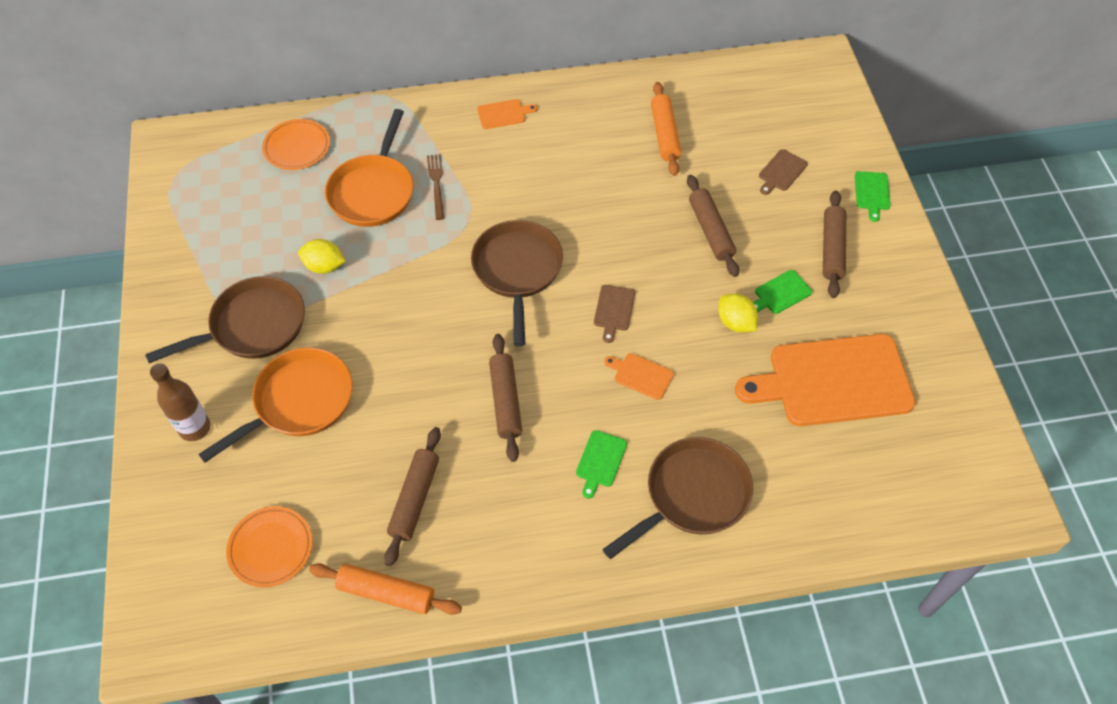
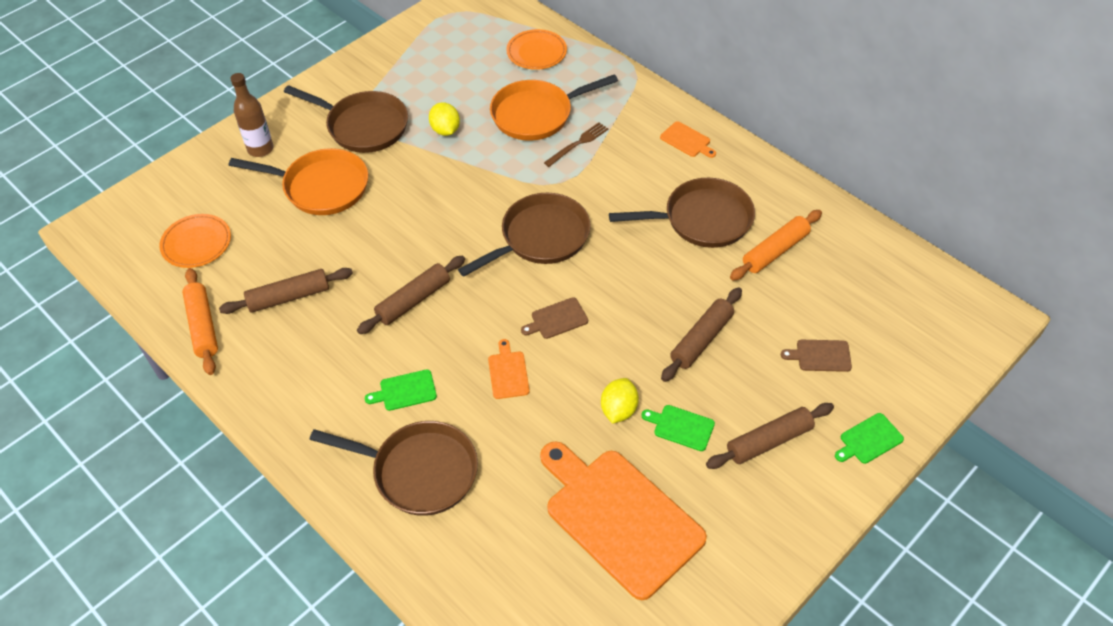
camera: 55 degrees right, 5 degrees down
none -> brown pan [609,178,755,248]

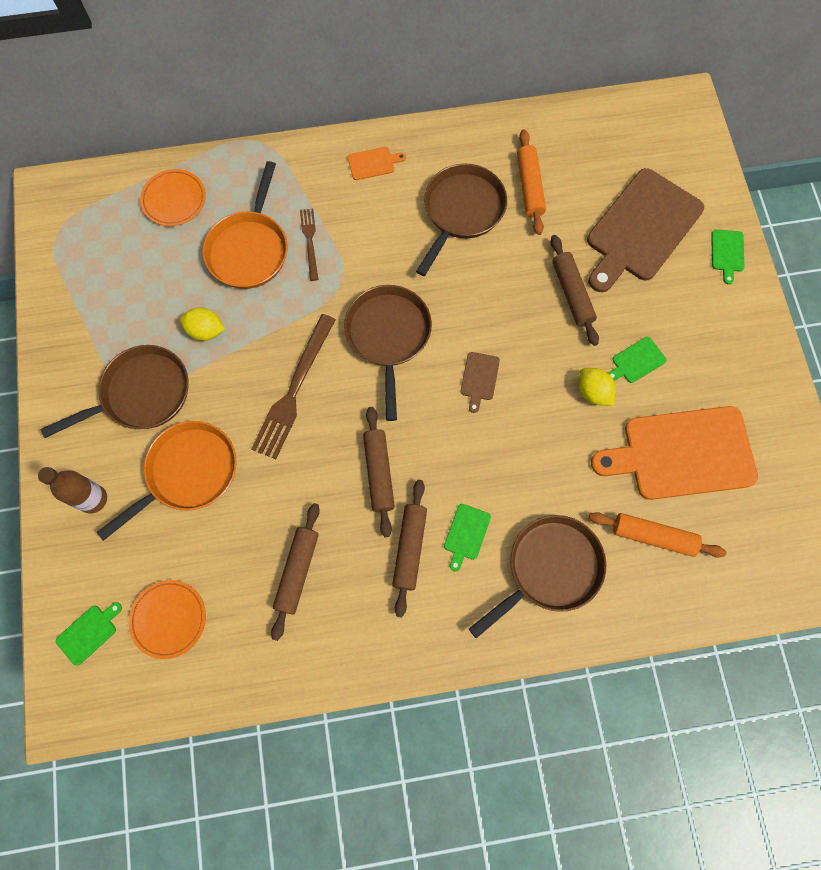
camera: 55 degrees left, 20 degrees up
orange rolling pin [182,268,218,375] -> orange rolling pin moved to [589,512,726,558]
orange cutting board [488,339,530,399] -> none
brown rolling pin [706,403,834,469] -> brown rolling pin moved to [392,480,427,617]
brown cutting board [781,340,852,372] -> brown cutting board [587,168,704,292], size x2.47
none -> green cutting board [56,602,122,666]
none -> brown fork [251,314,336,459]

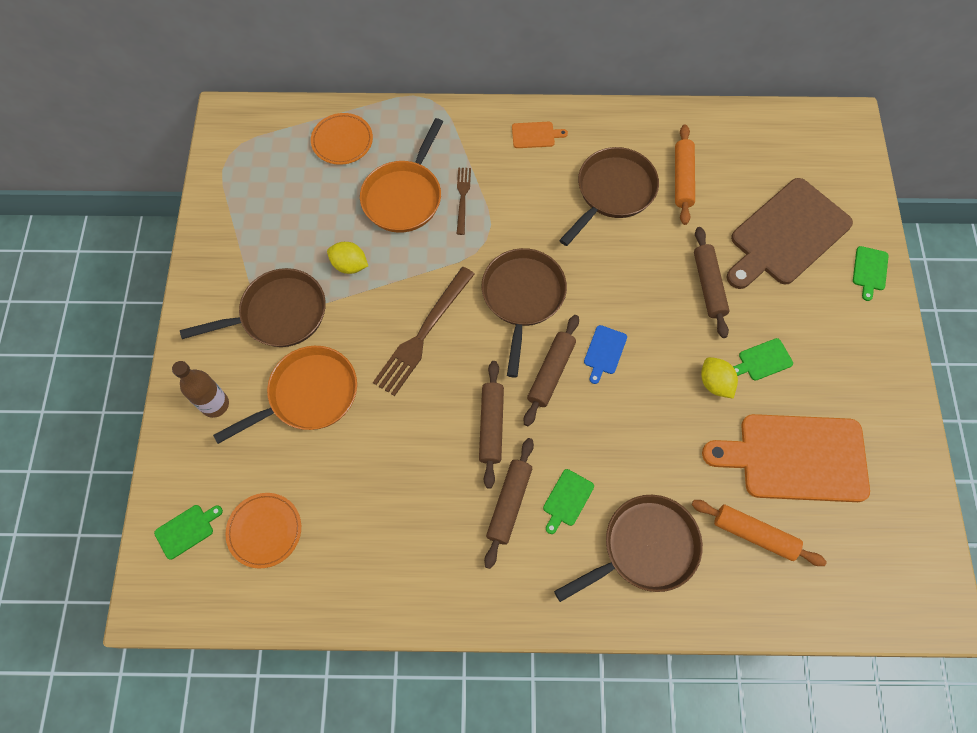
camera: 10 degrees right, 5 degrees down
brown rolling pin [271,503,320,641] -> brown rolling pin moved to [524,315,579,426]
brown cutting board [461,352,500,413] -> blue cutting board [584,325,627,384]

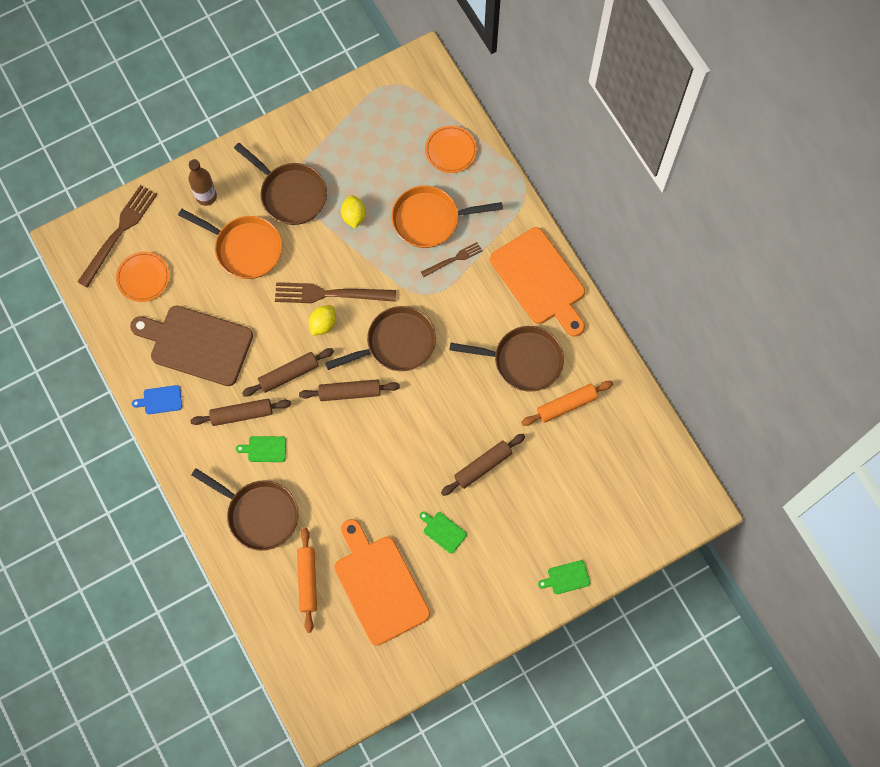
camera: 60 degrees right, 5 degrees up
green cutting board [154,505,223,560] -> brown fork [77,185,157,288]
orange cutting board [512,122,568,148] -> orange cutting board [490,227,585,336], size x2.47
blue cutting board [584,325,627,384] -> blue cutting board moved to [132,385,182,414]
yellow lemon [701,357,738,399] -> yellow lemon moved to [309,305,336,336]
brown cutting board [726,178,853,289] -> brown cutting board moved to [130,306,253,386]

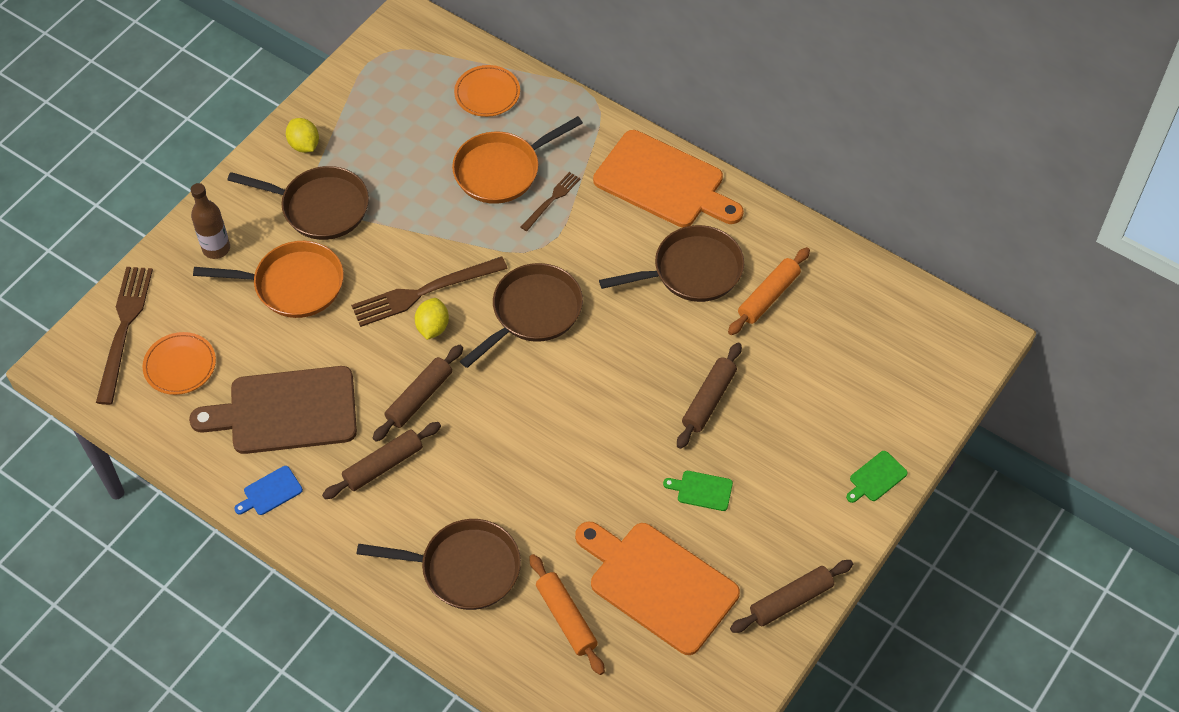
camera: 25 degrees left, 15 degrees down
green cutting board [236,436,286,462] -> none
brown rolling pin [299,379,400,401] -> brown rolling pin moved to [730,560,853,633]
yellow lemon [341,195,366,229] -> yellow lemon moved to [286,118,319,153]

